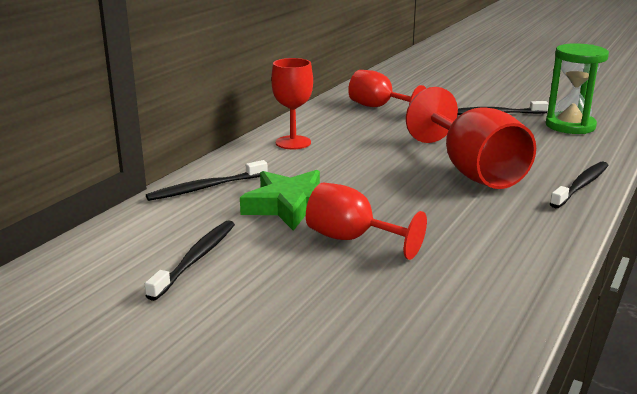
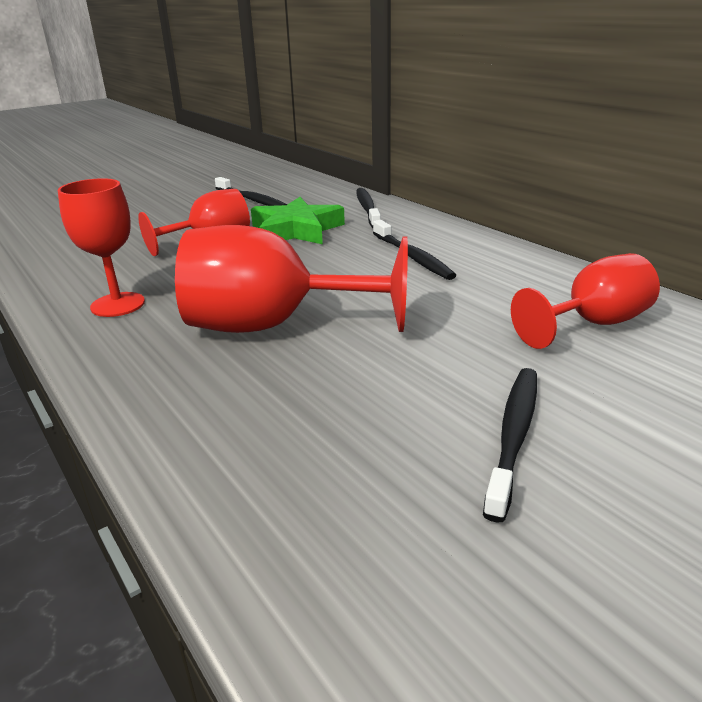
camera: 115 degrees right, 5 degrees up
red goblet [271,58,313,149] -> red goblet moved to [58,178,145,317]
green hourglass [546,43,609,134] -> none
black toothbrush [550,162,609,208] -> black toothbrush moved to [373,220,456,280]

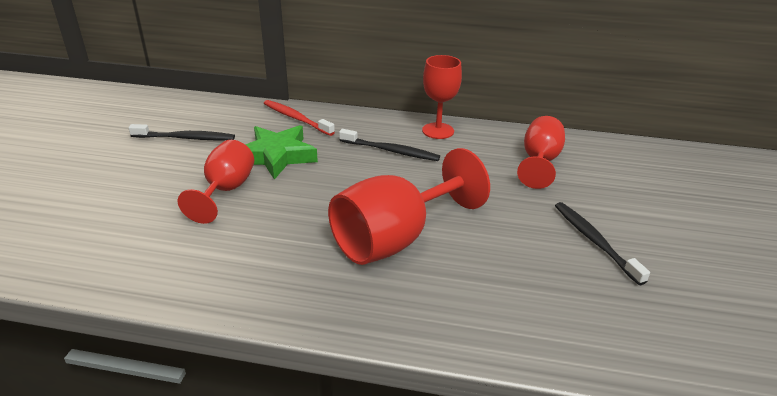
camera: 45 degrees left, 5 degrees up
red goblet [58,178,145,317] -> red goblet moved to [422,55,462,139]
black toothbrush [356,188,381,228] -> red toothbrush [264,100,335,136]

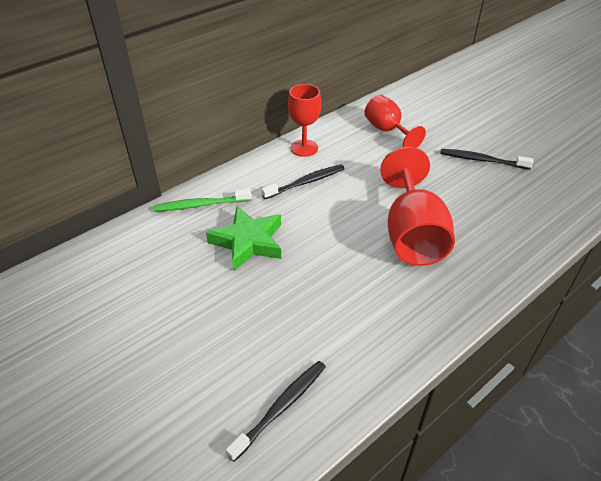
camera: 50 degrees left, 10 degrees up
black toothbrush [128,124,235,140] -> black toothbrush moved to [226,361,326,462]
red goblet [178,140,254,224] -> none
red toothbrush [264,100,335,136] -> green toothbrush [154,189,251,212]

